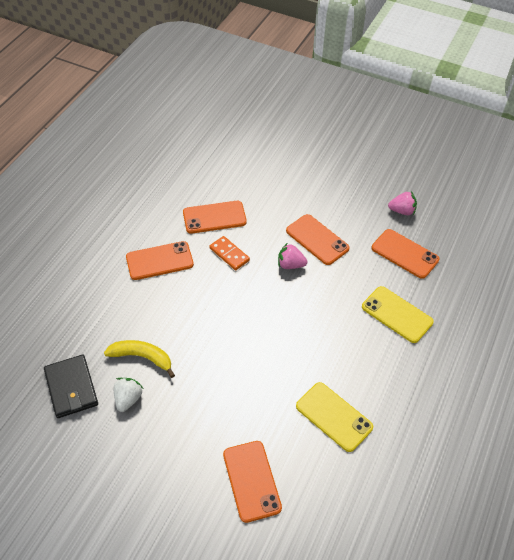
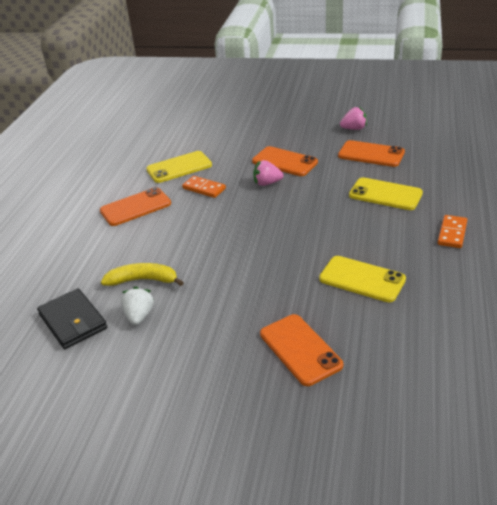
camera: 10 degrees left, 15 degrees down
orange phone [183,201,247,234] -> yellow phone [146,151,212,183]
none -> orange domino [438,215,467,248]

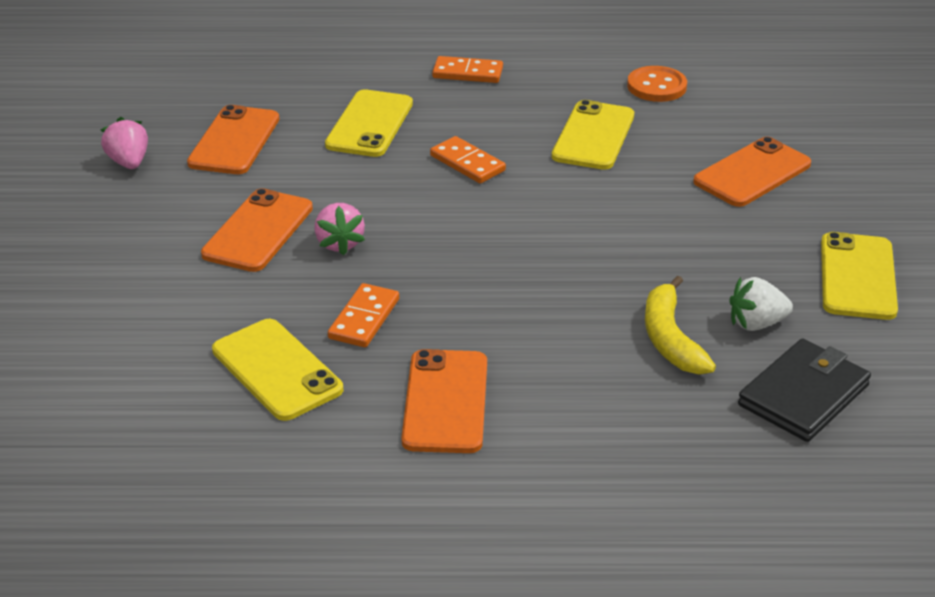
camera: 105 degrees left, 0 degrees up
orange phone [100,187,171,226] -> orange phone turned 45 degrees clockwise [401,349,487,453]
none -> orange domino [430,136,506,183]
none -> orange button [627,66,687,102]
none -> yellow phone [821,232,898,320]

